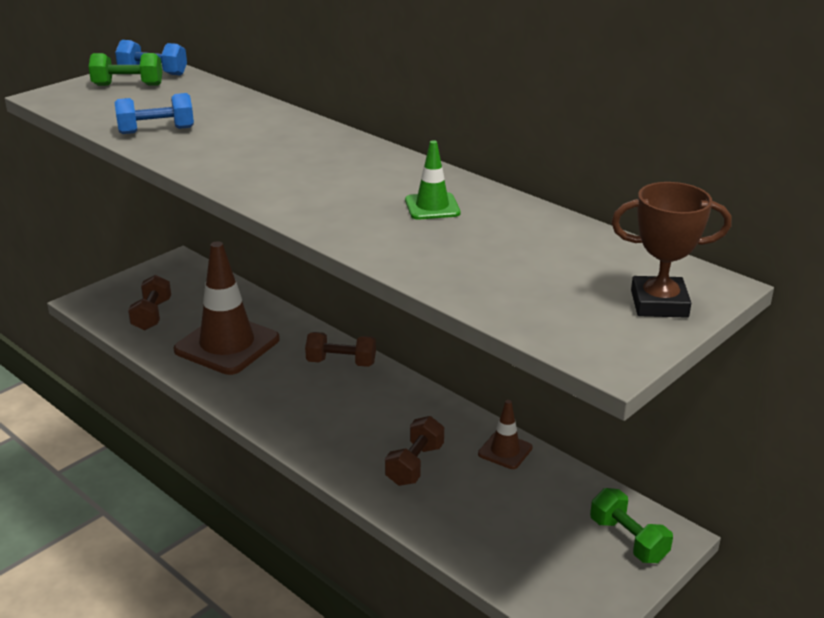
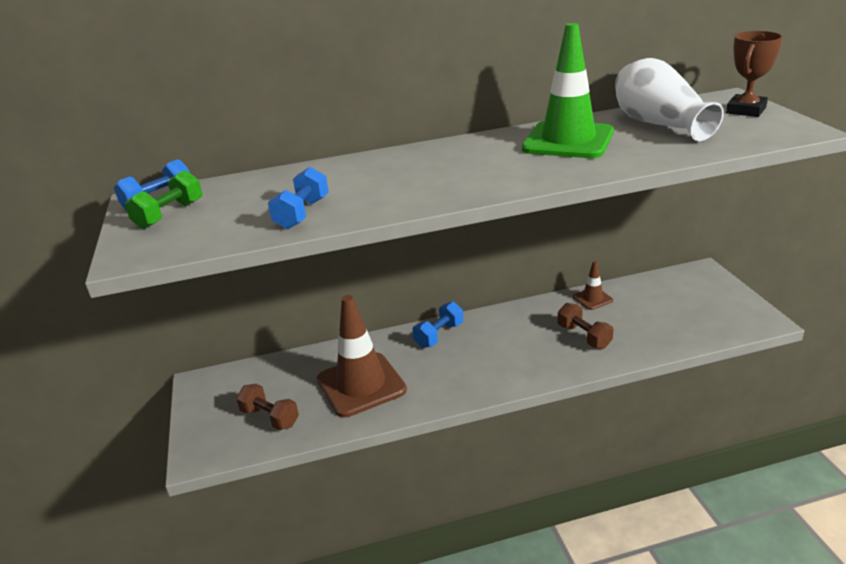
camera: 55 degrees left, 0 degrees up
brown dumbbell [305,332,376,367] -> blue dumbbell [413,302,463,348]
green traffic cone [405,140,460,220] -> green traffic cone [522,23,614,158], size x2.13
green dumbbell [590,488,673,563] -> none
none -> white vase [615,58,724,141]

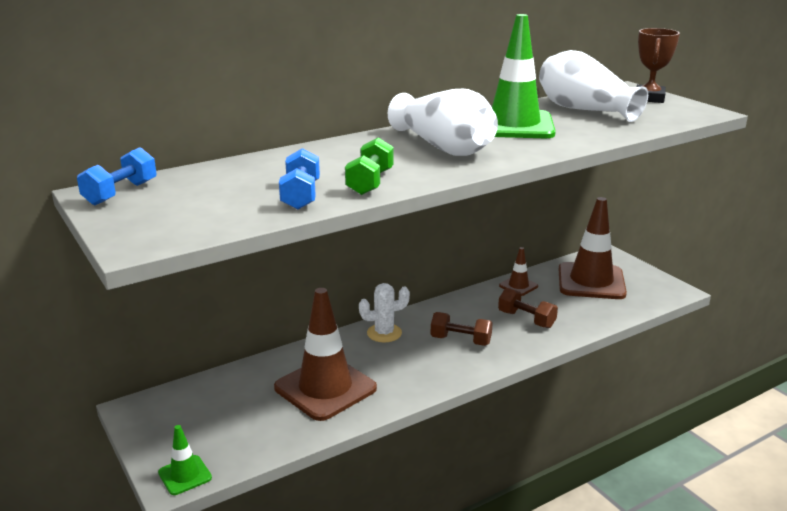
camera: 20 degrees left, 5 degrees down
green dumbbell [125,170,202,229] -> green dumbbell moved to [345,137,394,195]
brown dumbbell [236,384,299,430] -> brown dumbbell moved to [430,312,493,346]
blue dumbbell [413,302,463,348] -> white cactus [359,283,410,343]
none -> green traffic cone [158,425,212,495]
none -> white vase [388,89,498,156]
none -> brown traffic cone [559,197,627,299]

